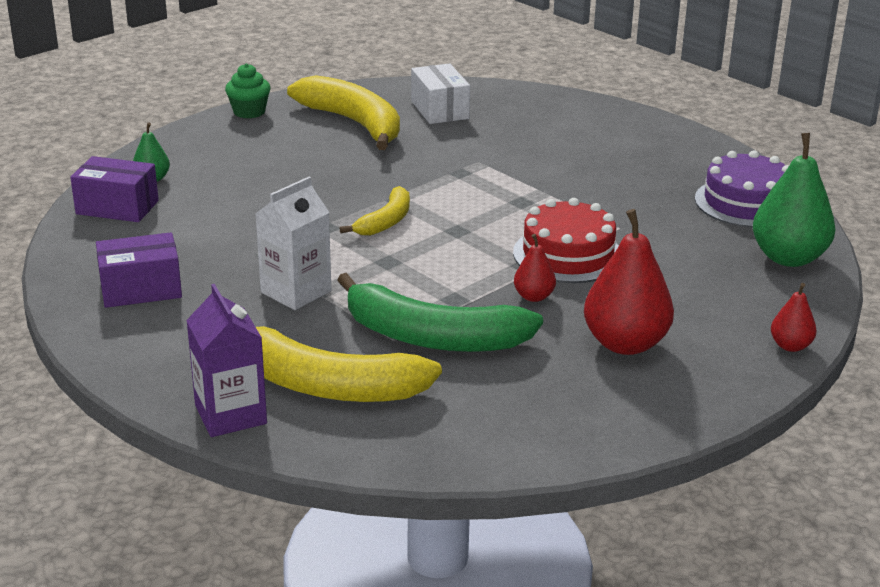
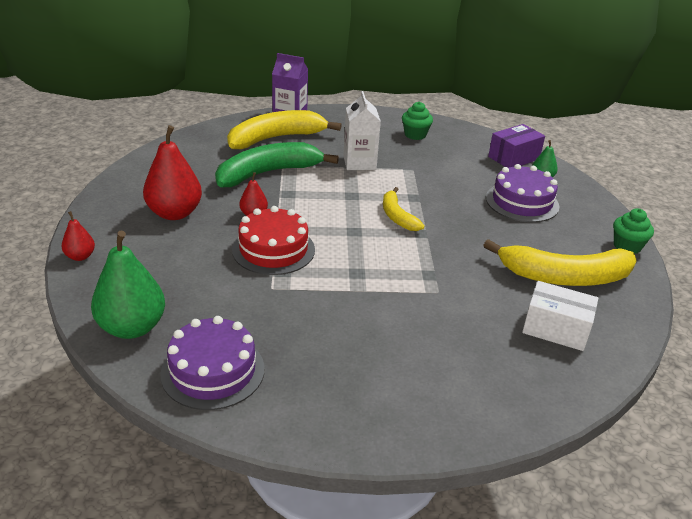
camera: 130 degrees right, 5 degrees up
purple box [96,232,182,308] -> green cupcake [402,102,433,140]
none -> purple cake [486,164,559,222]

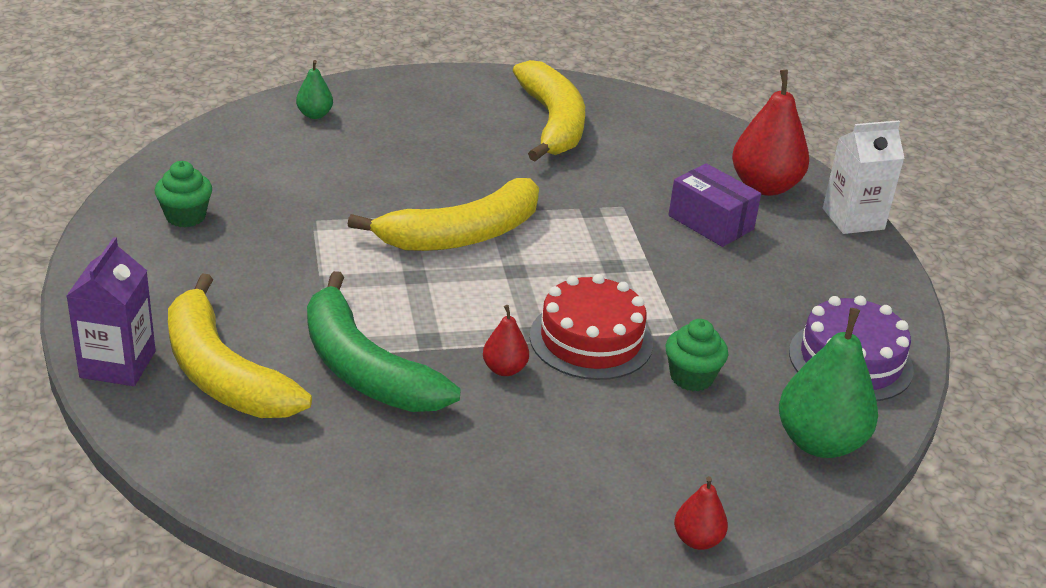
camera: 100 degrees left, 0 degrees up
red pear [143,125,202,220] -> red pear moved to [732,70,809,196]
white carton [343,91,381,170] -> white carton moved to [823,120,905,234]
yellow banana [383,187,425,231] -> yellow banana [348,178,539,251], size x1.83
purple cake [486,164,559,222] -> none
purple box [488,124,545,168] -> purple box moved to [669,163,761,247]
white box [522,281,598,351] -> none
green cupcake [613,208,654,254] -> green cupcake moved to [666,319,728,391]

